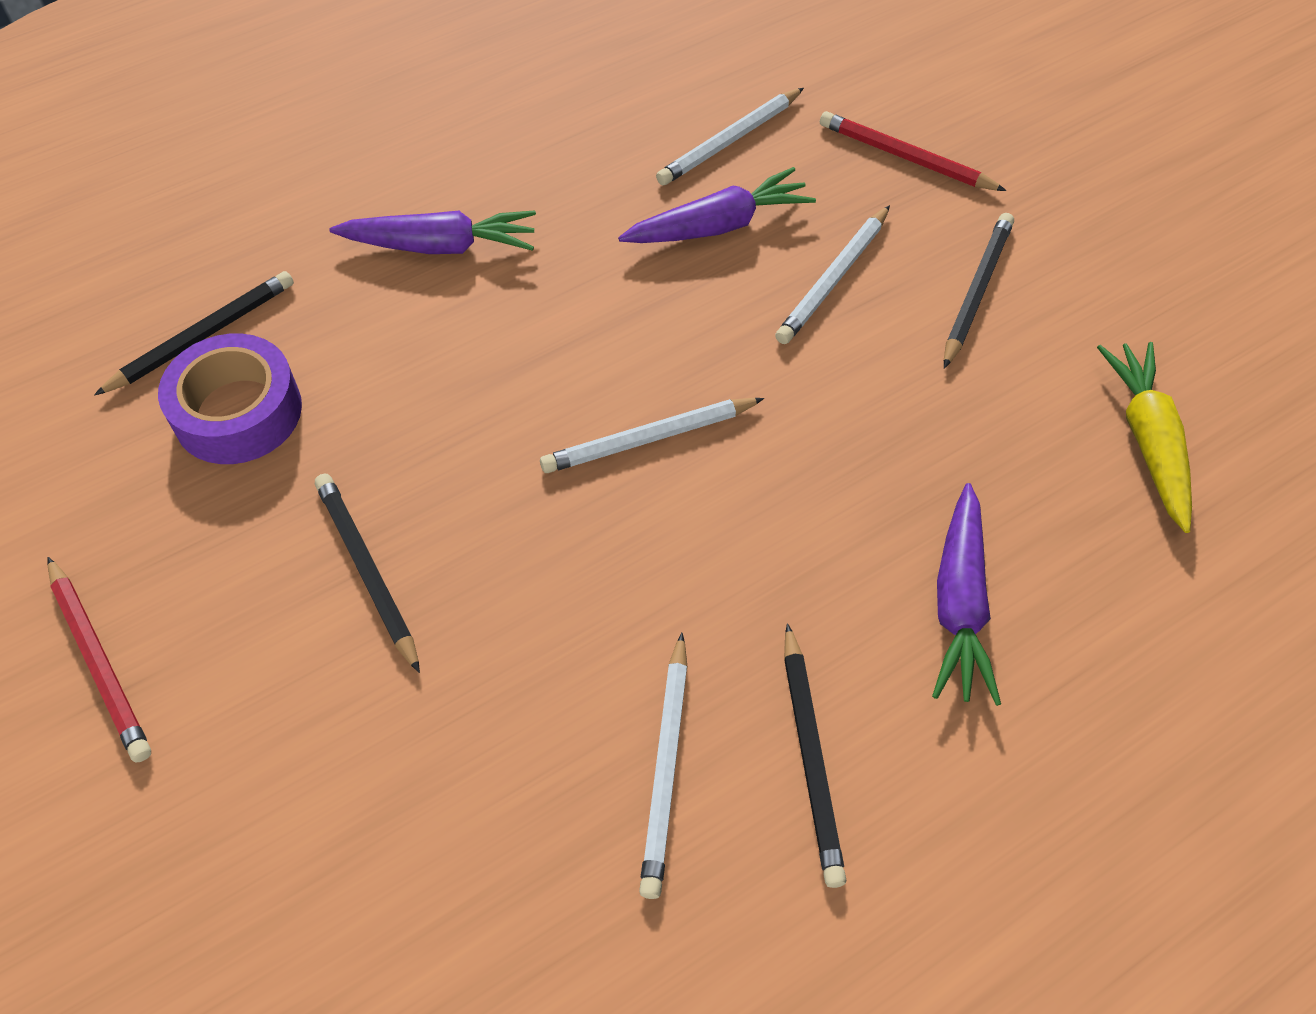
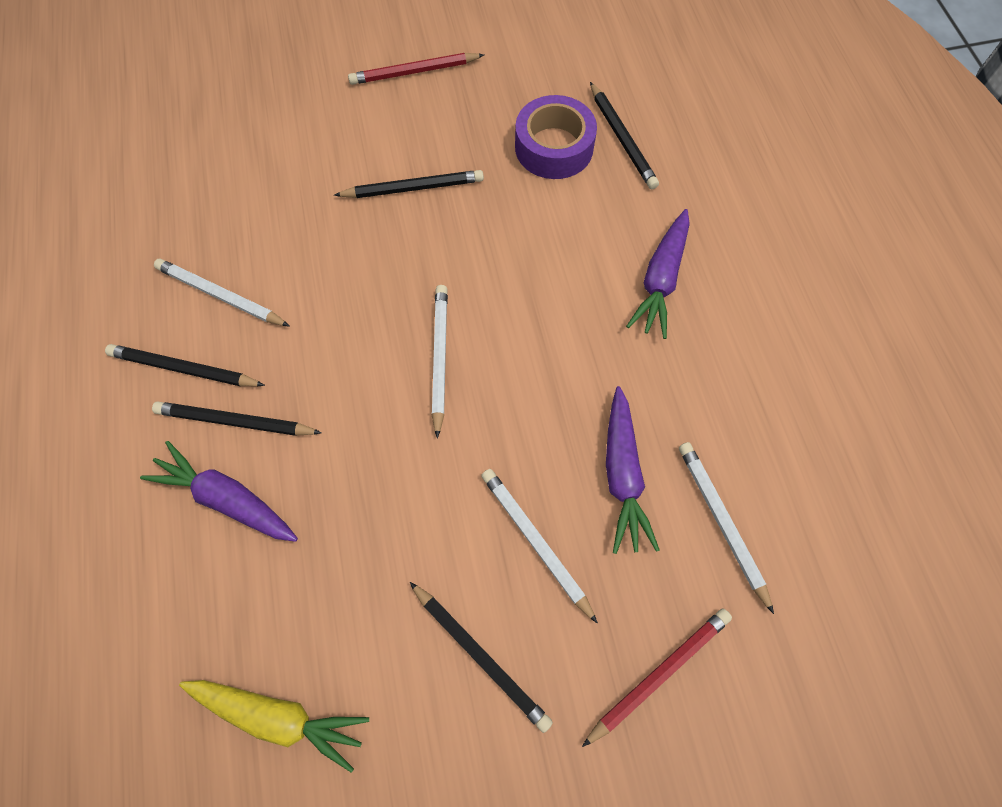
camera: 110 degrees right, 10 degrees up
none -> black pencil [152,401,322,436]

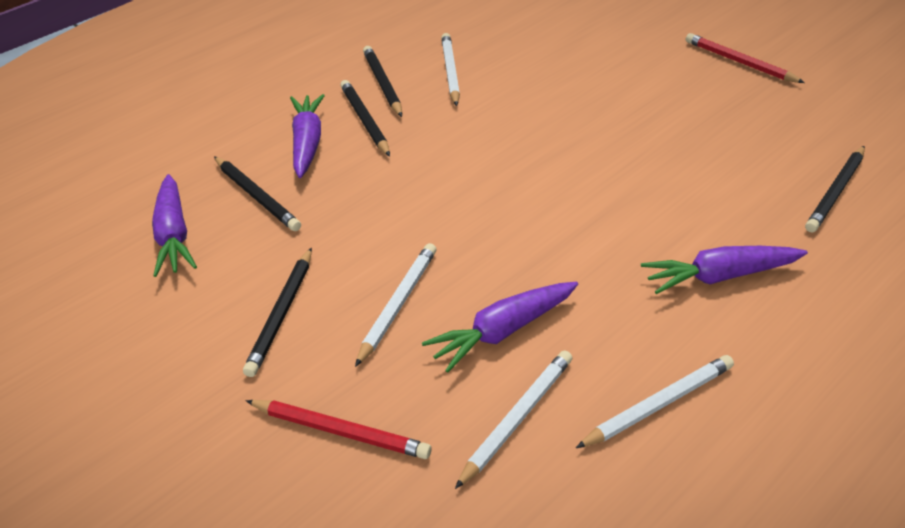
camera: 60 degrees right, 25 degrees down
yellow carrot [179,680,369,773] -> purple carrot [152,174,197,277]
black pencil [334,170,484,198] -> black pencil moved to [214,156,301,231]
white pencil [432,285,448,439] -> white pencil moved to [576,355,734,448]
purple tape [515,95,597,179] -> none

